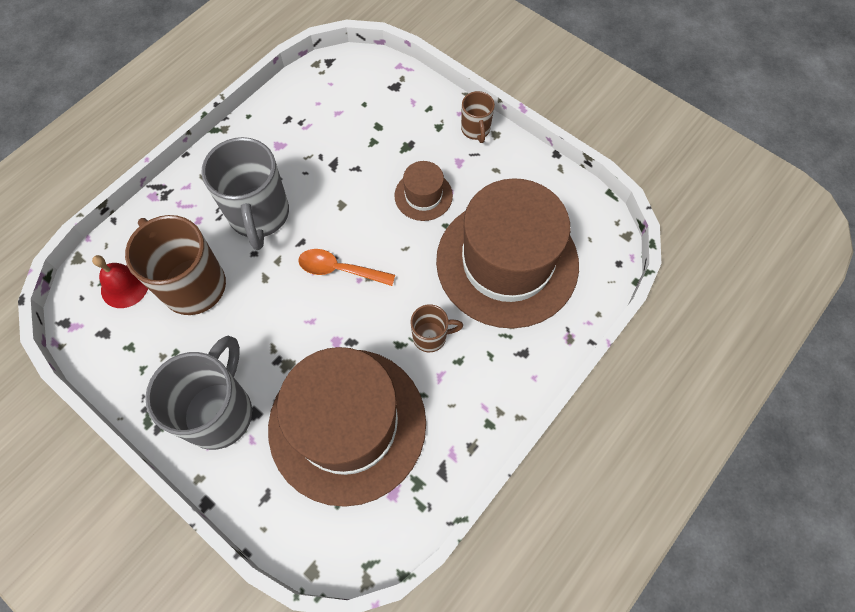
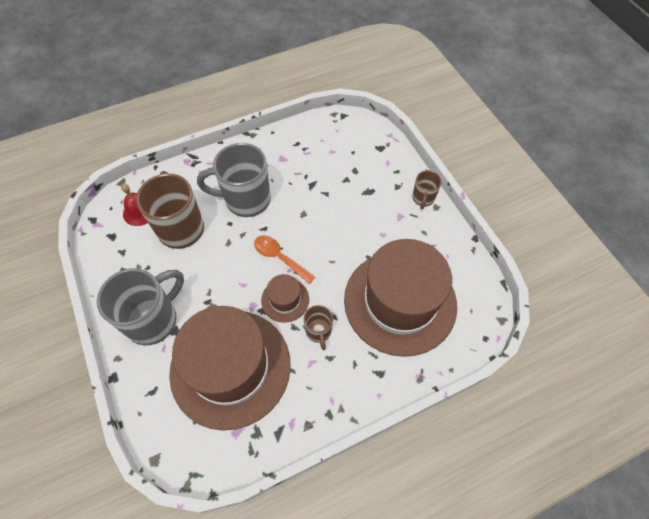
camera: 25 degrees right, 5 degrees down
grey mug [201,137,289,250] -> grey mug turned 75 degrees clockwise [197,143,271,217]
brown hat [394,161,453,221] -> brown hat moved to [261,274,309,323]
brown mug [411,304,463,352] -> brown mug turned 60 degrees clockwise [304,305,333,350]

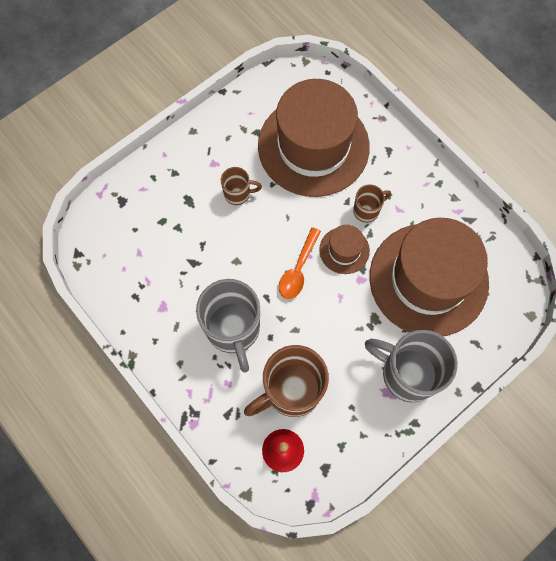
camera: 105 degrees left, 10 degrees up
brown mug [412,170,442,209] -> brown mug moved to [221,167,262,205]

